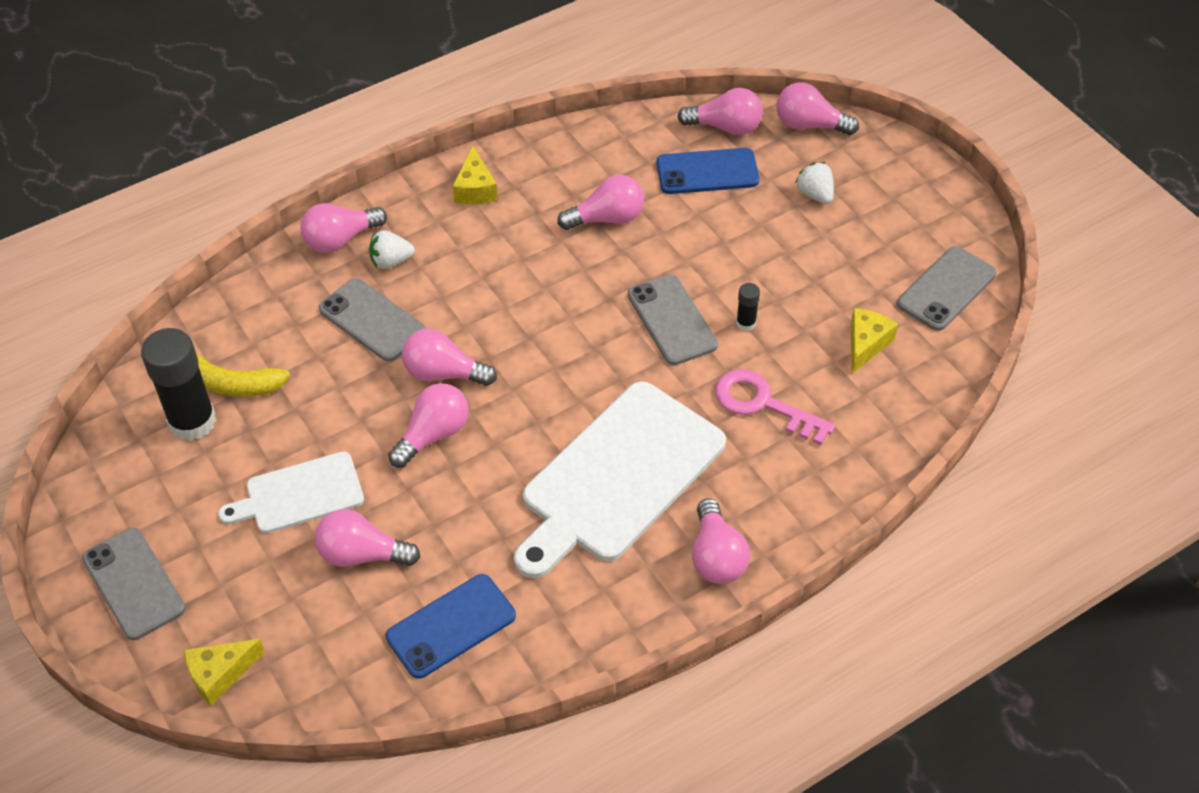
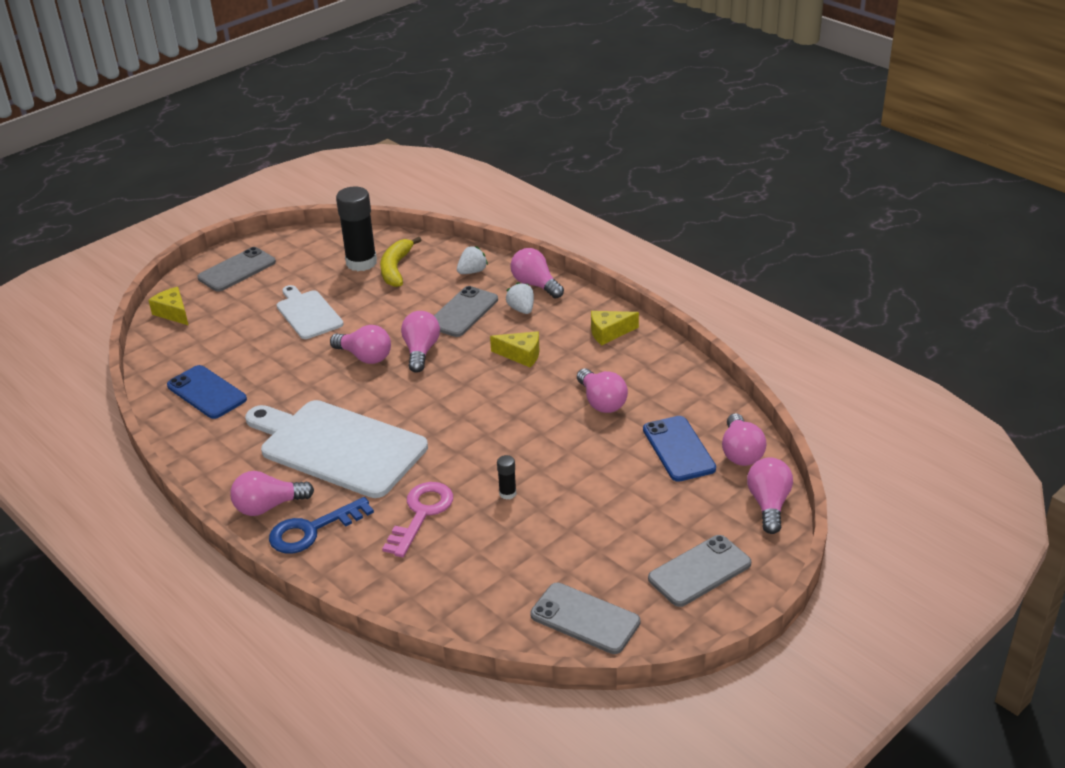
camera: 80 degrees right, 15 degrees down
pink light bulb [315,509,420,567] -> none
grey phone [628,274,718,365] -> grey phone moved to [648,535,752,607]
white strawberry [795,162,834,204] -> white strawberry moved to [457,246,488,274]
yellow cheese [851,308,898,374] -> yellow cheese moved to [490,331,540,367]
none -> blue key [269,497,374,554]

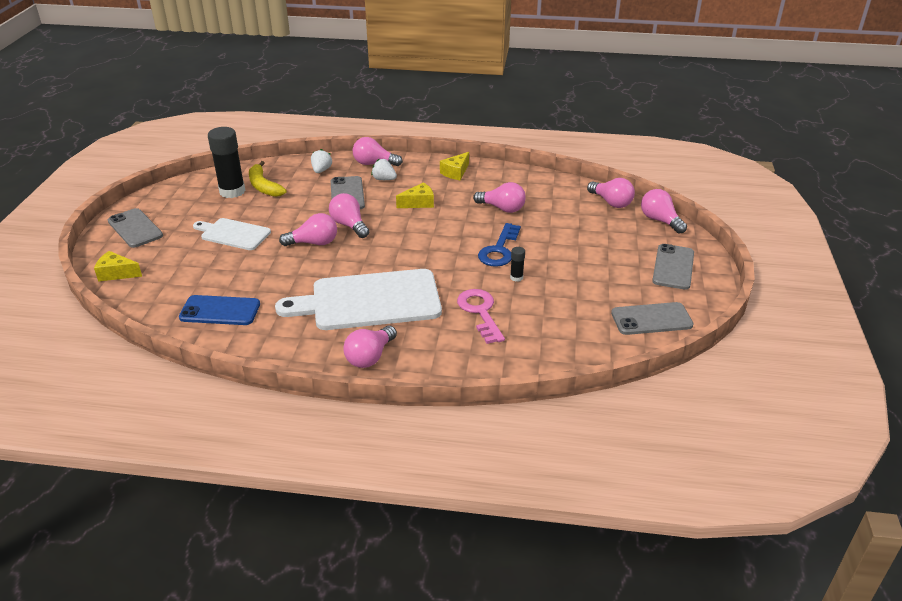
camera: 40 degrees left, 0 degrees up
grey phone [198,247,276,292] -> grey phone turned 45 degrees counterclockwise [108,208,163,248]
blue key [269,497,374,554] -> blue key moved to [478,223,521,267]
blue phone [643,416,716,482] -> none

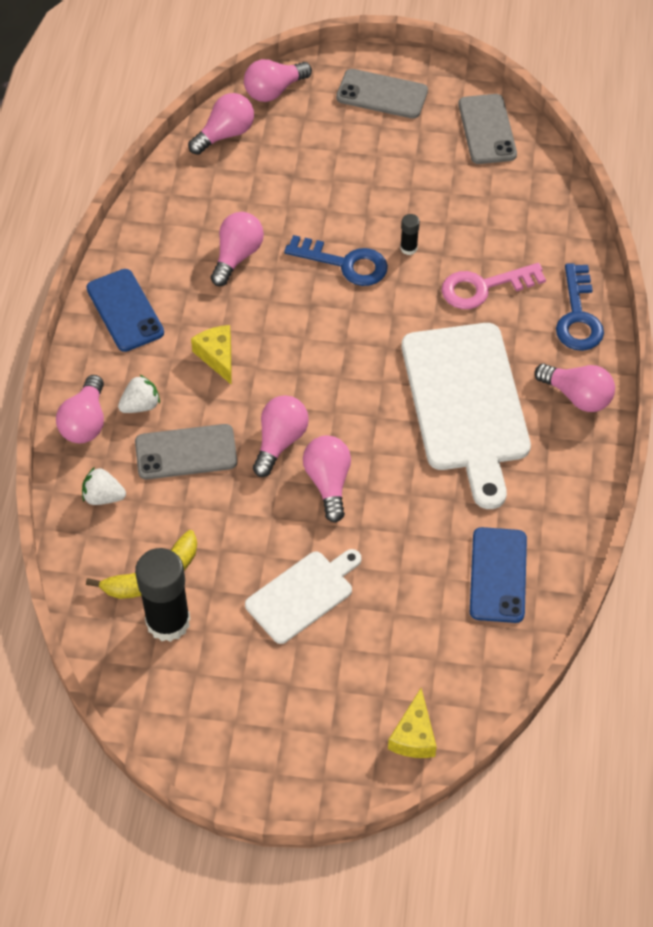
camera: 90 degrees left, 20 degrees up
grey phone [108,208,163,248] -> none
white cutting board [193,218,271,250] -> white cutting board turned 150 degrees counterclockwise [245,549,362,644]
pink light bulb [329,193,369,238] -> pink light bulb turned 150 degrees clockwise [253,395,309,477]
white strawberry [371,159,397,180] -> white strawberry turned 150 degrees counterclockwise [118,374,160,413]
yellow cheese [440,152,469,180] -> blue phone [86,269,164,352]
none -> blue key [556,263,604,351]

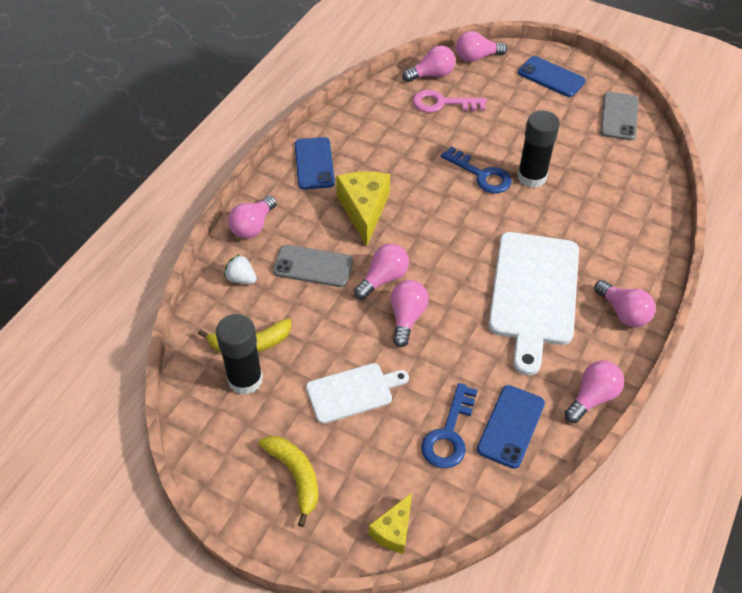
camera: 20 degrees right, 5 degrees down
white strawberry [118,374,160,413] -> none
yellow cheese [191,325,232,385] -> yellow cheese [336,171,390,246], size x1.71
pink light bulb [211,212,264,286] -> pink light bulb moved to [564,361,624,423]
grey phone [336,69,428,119] -> blue phone [518,56,586,97]
black glue stick [400,214,420,255] -> black glue stick [517,111,560,188], size x2.26
pink key [441,263,546,309] -> pink key moved to [413,90,486,113]
blue key [556,263,604,351] -> blue key moved to [421,383,478,469]
none -> yellow banana [259,436,318,527]

